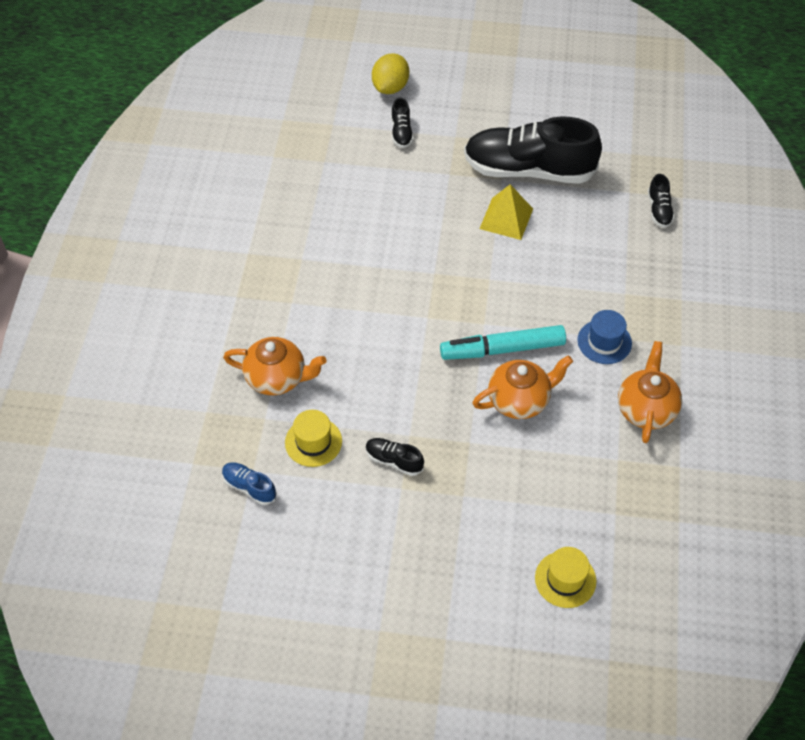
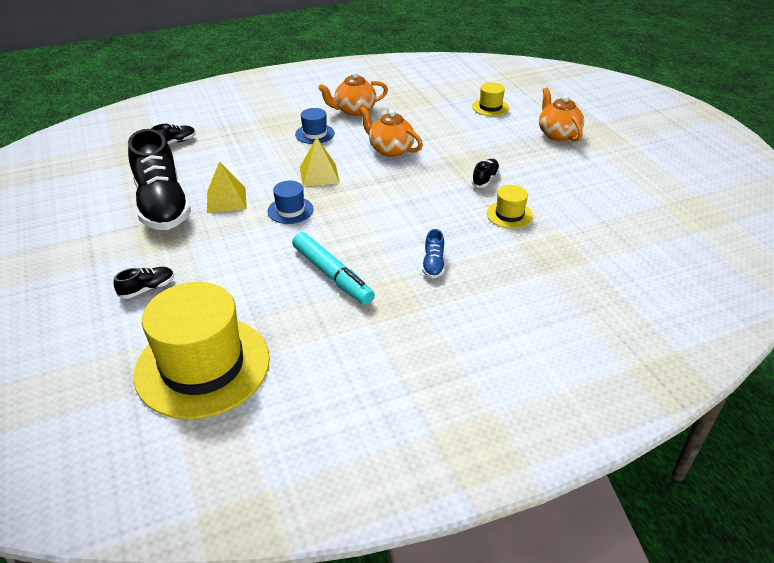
camera: 120 degrees left, 15 degrees down
blue shoe [222,462,277,505] -> blue shoe moved to [422,229,445,278]
orange teapot [223,337,327,395] -> orange teapot moved to [539,88,584,141]
black shoe [366,438,424,476] -> black shoe turned 150 degrees counterclockwise [471,159,500,187]
yellow lemon [372,53,409,94] -> none
turquoise marker [440,325,566,360] -> turquoise marker moved to [292,232,375,305]
none -> yellow hat [133,282,270,419]
none -> blue hat [267,181,314,224]
none -> yellow pyramid [300,137,340,187]

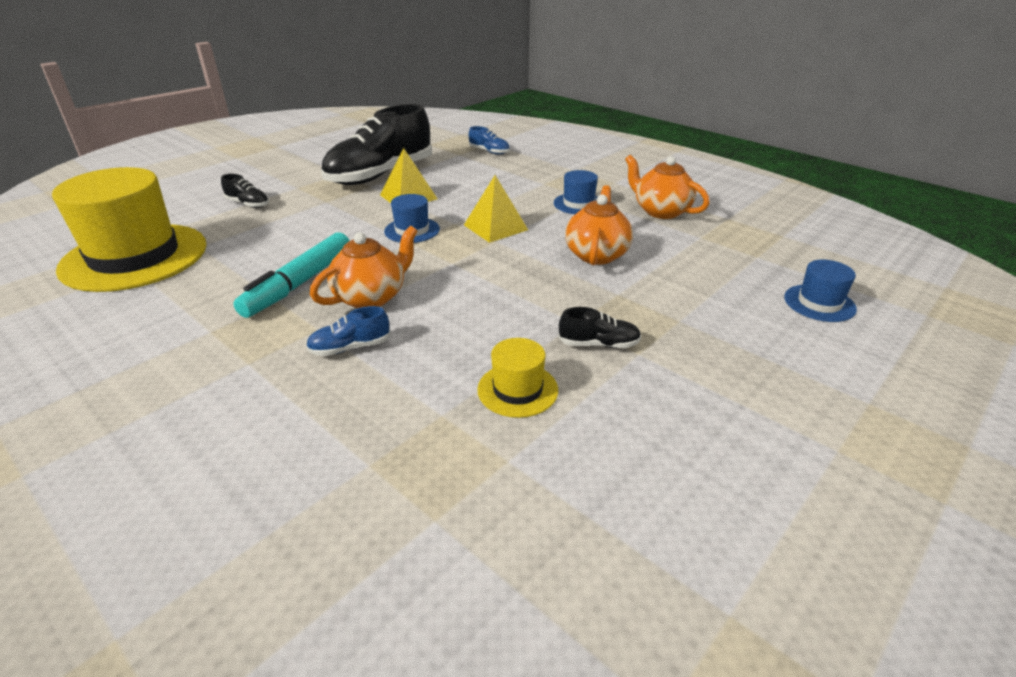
camera: 65 degrees right, 5 degrees down
black shoe [151,124,196,144] -> blue shoe [469,126,510,154]
yellow hat [472,82,509,116] -> blue hat [784,260,857,322]
orange teapot [539,88,584,141] -> orange teapot moved to [310,226,418,308]

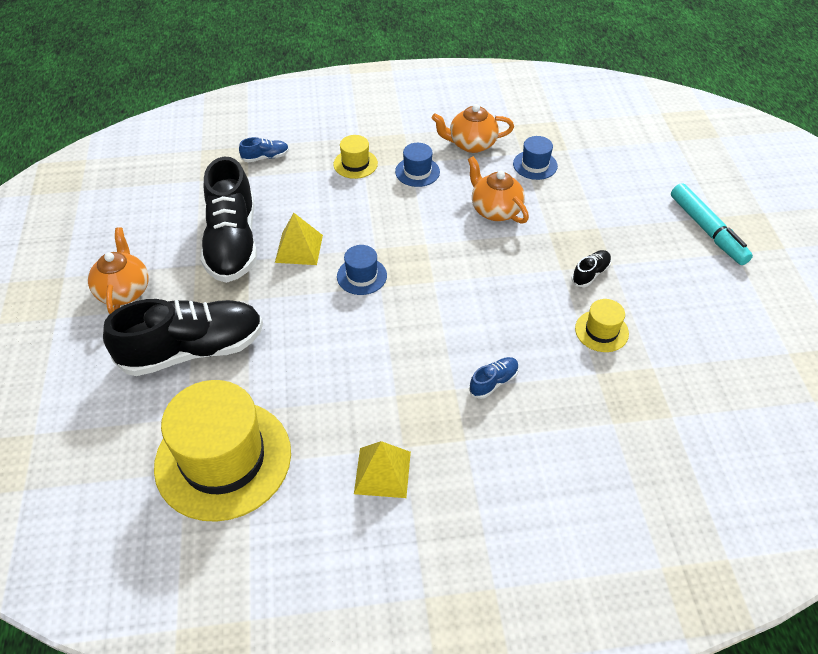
camera: 50 degrees left, 15 degrees up
black shoe [221,174,269,208] -> black shoe [103,299,263,376], size x2.45
turquoise marker [233,232,350,318] -> turquoise marker moved to [671,183,753,265]
blue shoe [306,306,391,356] -> blue shoe turned 150 degrees counterclockwise [469,357,519,399]
orange teapot [310,226,418,308] -> orange teapot moved to [88,228,149,314]
yellow pyramid [464,175,528,243] -> yellow pyramid moved to [354,441,411,498]
blue hat [784,260,857,322] -> blue hat moved to [513,136,558,180]
none -> yellow hat [333,135,378,179]

